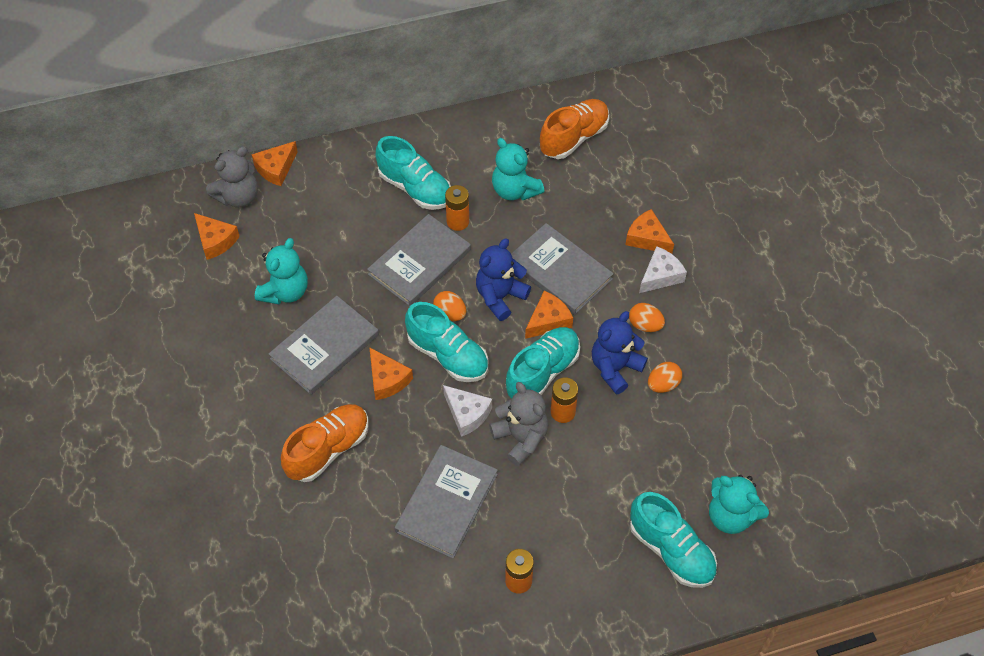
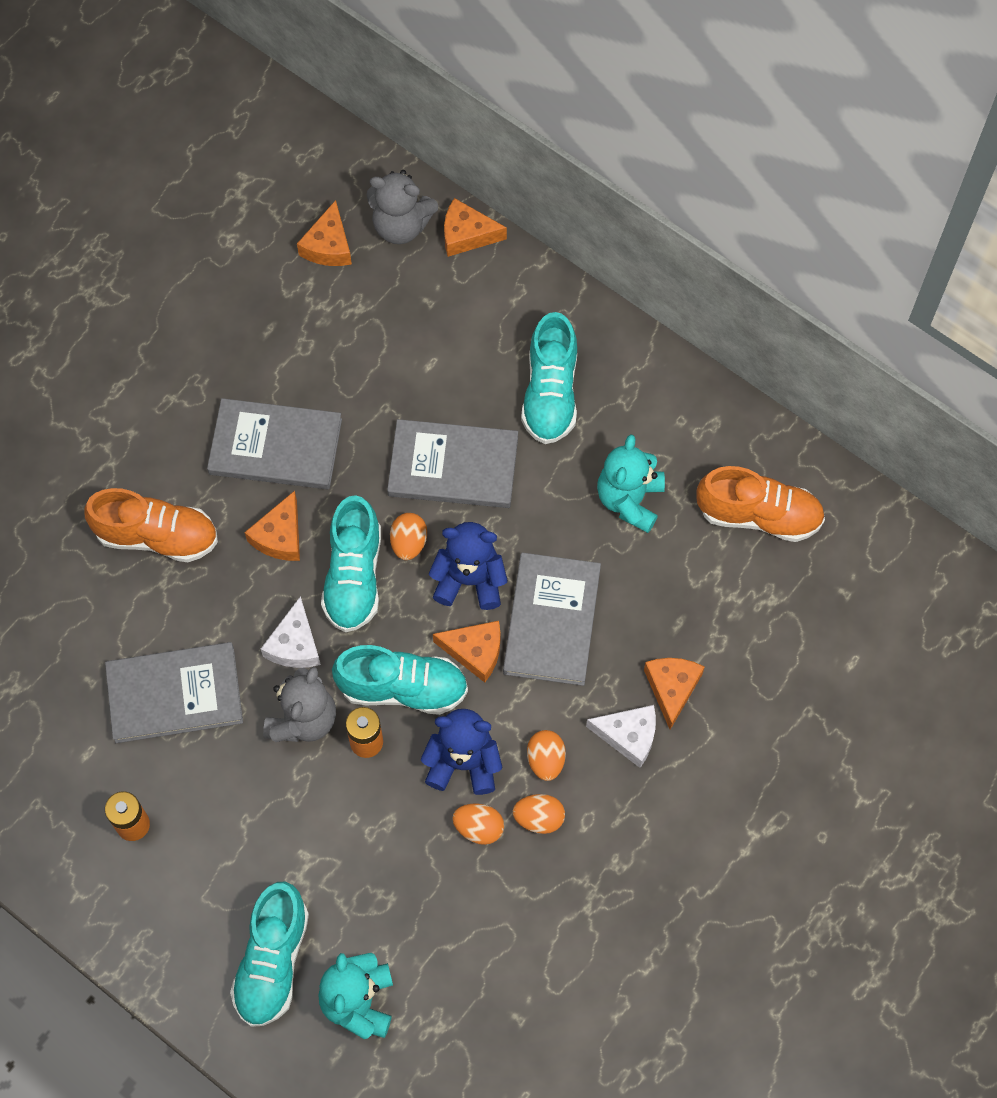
camera: 55 degrees right, 10 degrees up
turquoise teddy bear [255,238,308,304] -> none
orange battery [445,185,469,231] -> none
none -> orange egg [513,794,565,834]

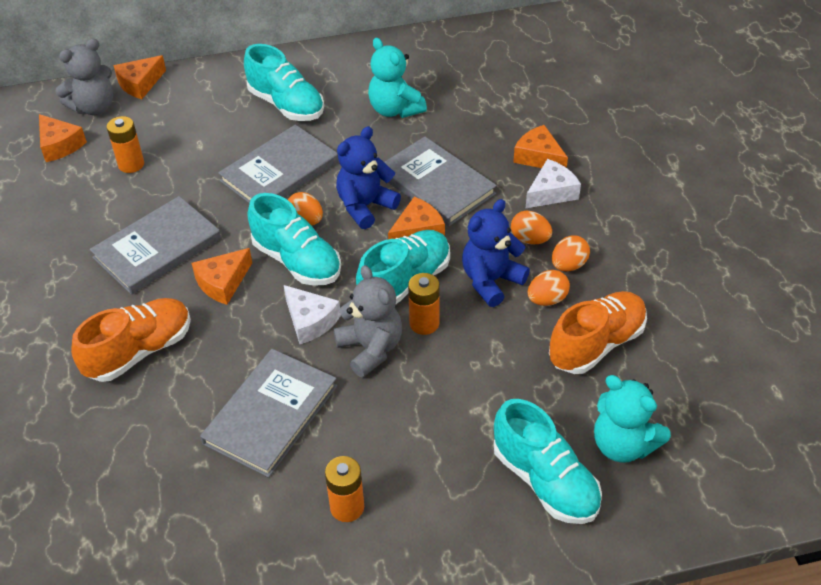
camera: 50 degrees left, 20 degrees down
orange cheese [244,491,300,561] -> orange cheese turned 75 degrees clockwise [191,248,252,305]
orange shoe [696,466,825,542] -> orange shoe moved to [549,291,647,374]
none -> orange battery [107,116,144,173]

